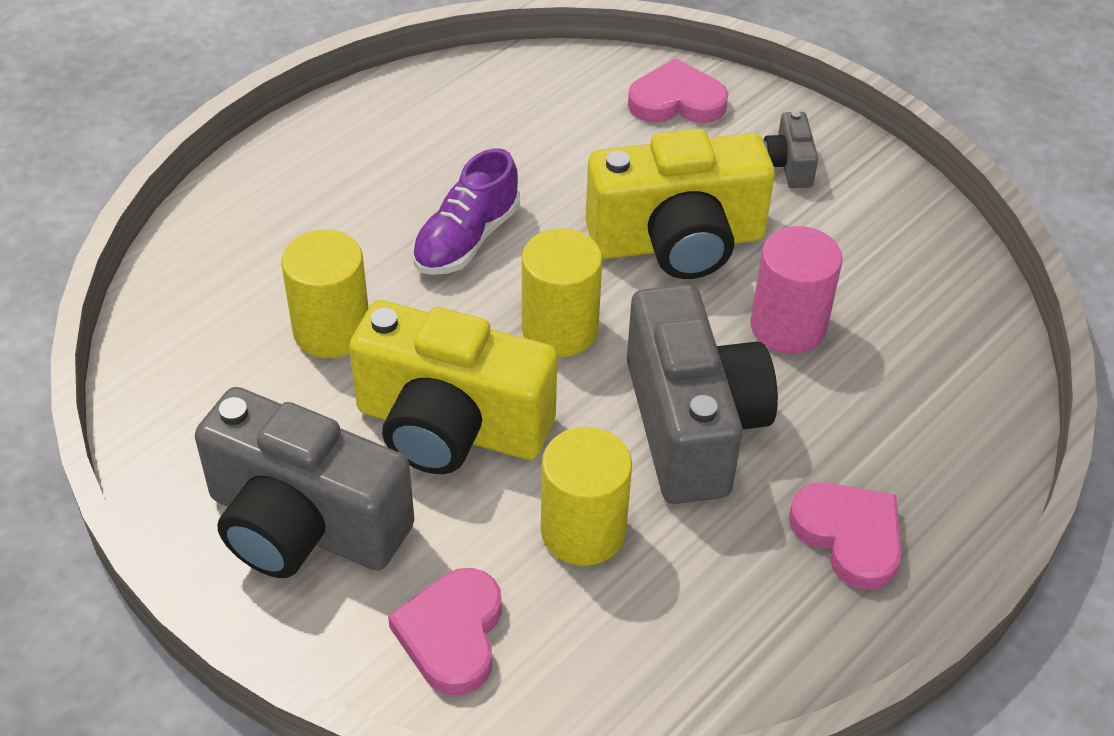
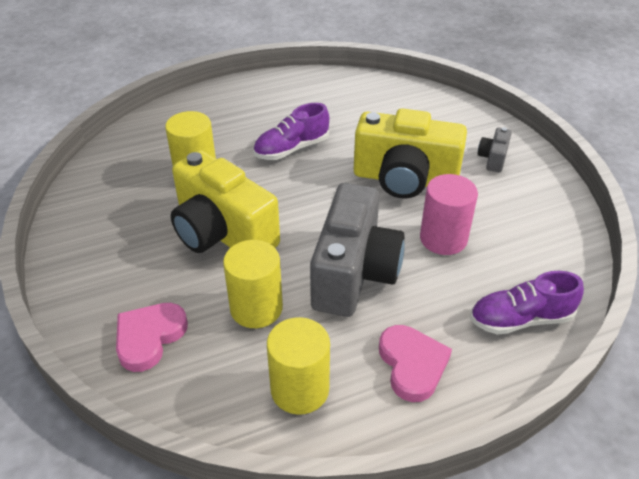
camera: 25 degrees right, 5 degrees down
grey camera [195,387,414,578] -> none
yellow cylinder [522,228,602,357] -> yellow cylinder moved to [267,317,330,415]
pink heart [628,58,728,123] -> none
none -> purple shoe [470,271,584,335]

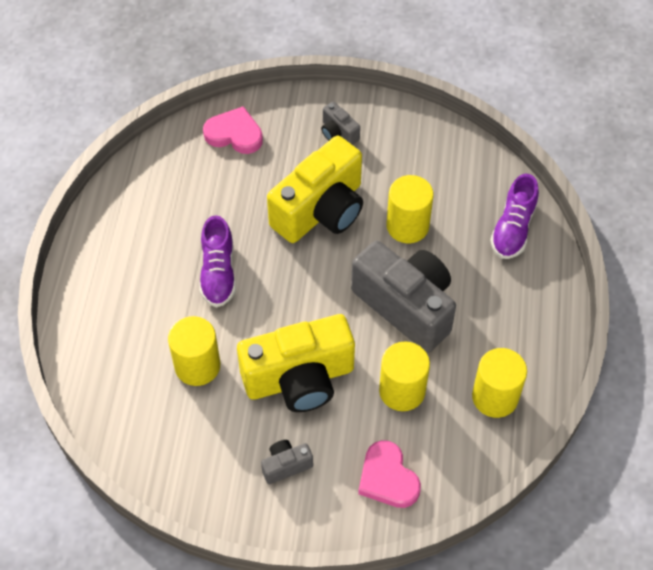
camera: 60 degrees left, 15 degrees up
pink heart [379,325,452,402] -> pink heart moved to [203,106,263,154]
pink cylinder [420,174,478,255] -> yellow cylinder [387,175,434,243]
none -> grey camera [261,440,313,484]

